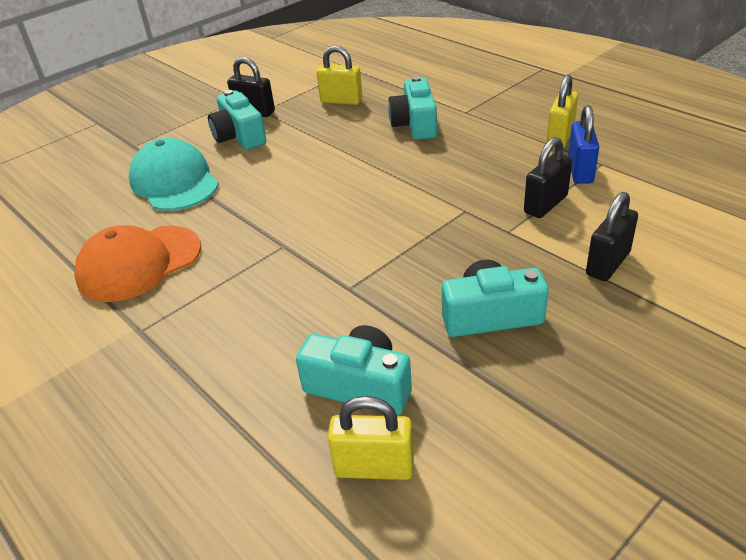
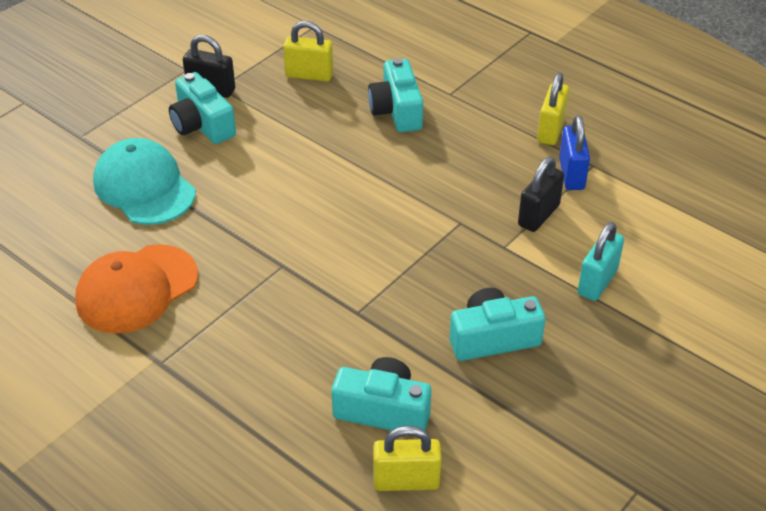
camera: 10 degrees left, 5 degrees up
black padlock [586,192,638,281] -> turquoise padlock [578,222,624,301]

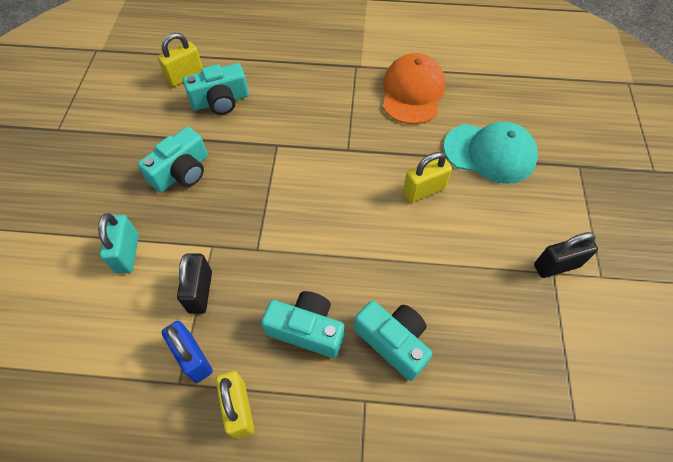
camera: 145 degrees right, 15 degrees up
turquoise camera [169,72,236,144] -> turquoise camera moved to [261,291,344,358]
yellow padlock [283,21,333,81] -> yellow padlock moved to [403,152,452,203]

